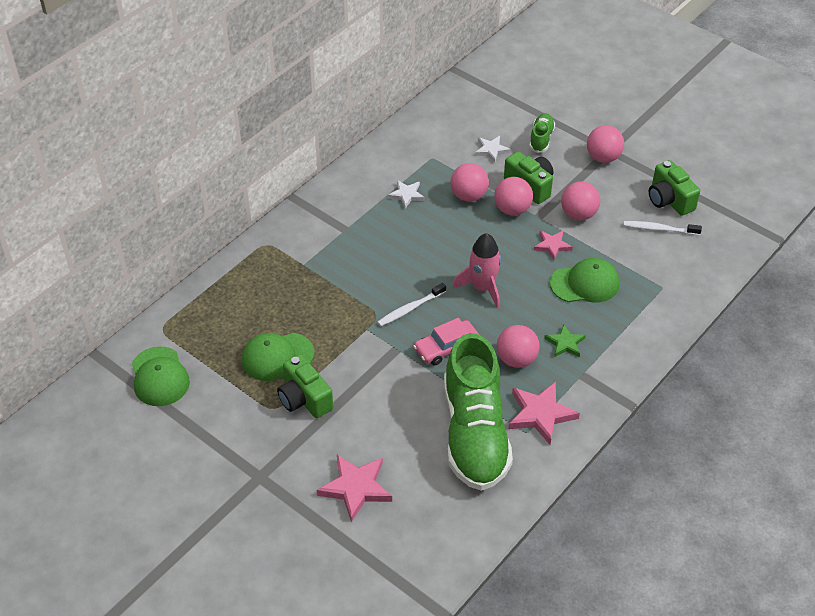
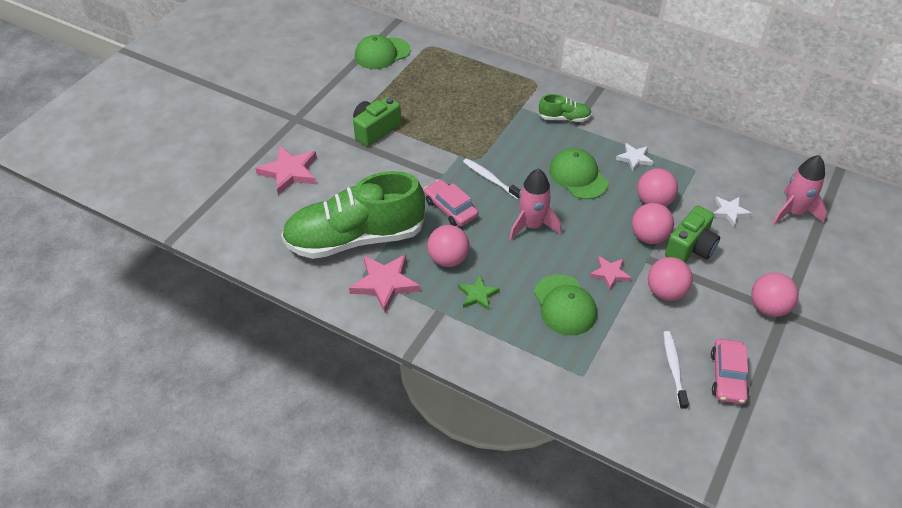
camera: 80 degrees right, 0 degrees up
green cap [242,333,314,381] -> green cap moved to [549,148,608,199]
green shoe [529,113,555,153] -> green shoe moved to [538,94,592,122]
green camera [649,160,700,216] -> pink car [711,339,749,404]
none -> pink rocket [772,155,827,225]

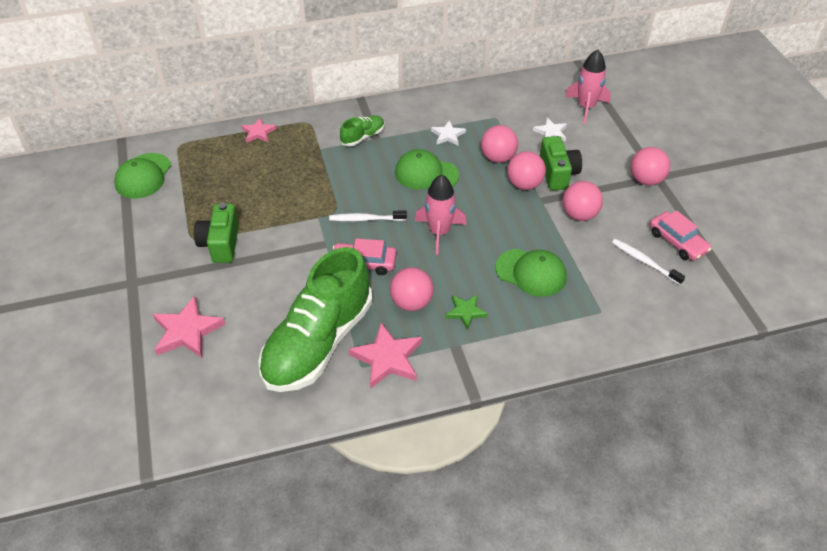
camera: 45 degrees left, 0 degrees up
pink star [589,256,631,291] -> pink star moved to [241,118,277,143]

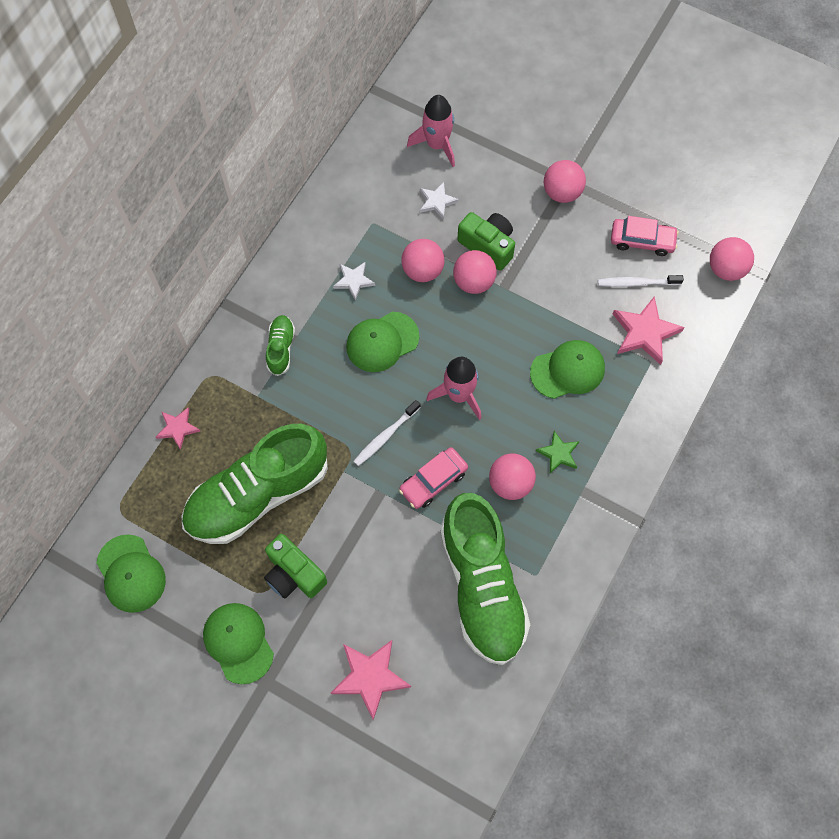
camera: 45 degrees left, 20 degrees up
pink star [348,322,422,389] -> pink star moved to [613,296,684,365]
pink ball [563,181,603,221] -> pink ball moved to [710,237,754,281]
none -> green shoe [181,424,328,544]
none -> green cap [203,603,274,684]

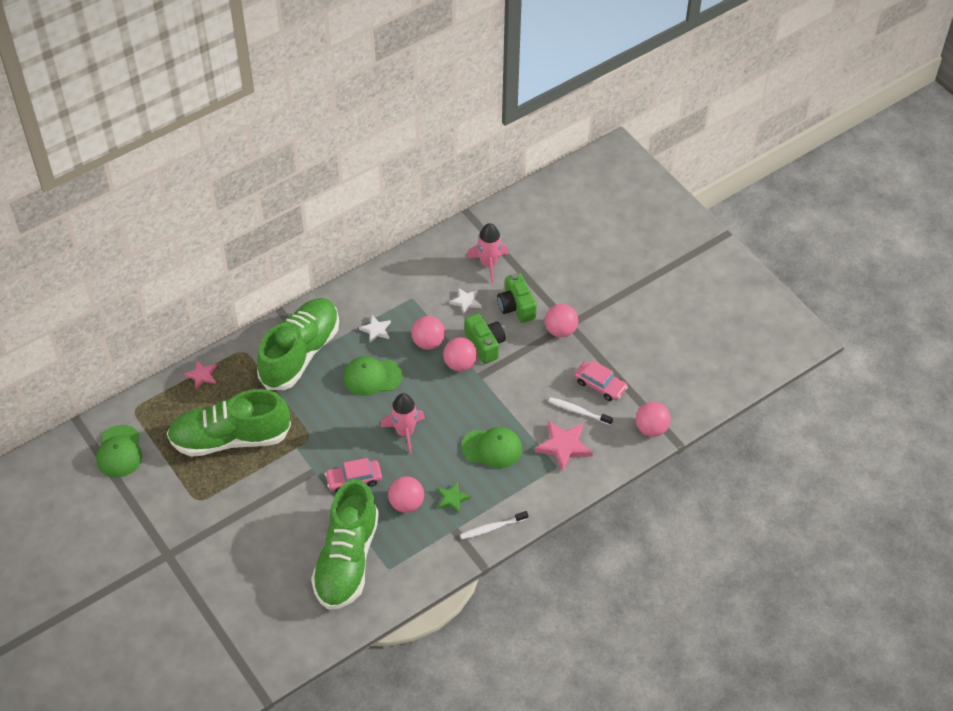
camera: 25 degrees right, 15 degrees down
green cap [203,603,274,684] -> none
green camera [264,534,327,599] -> green camera moved to [497,273,537,323]
green shoe [266,315,295,376] -> green shoe [257,298,339,390], size x2.37
pink star [331,640,411,720] -> none
white toothbrush [353,400,421,466] -> white toothbrush moved to [460,511,528,539]

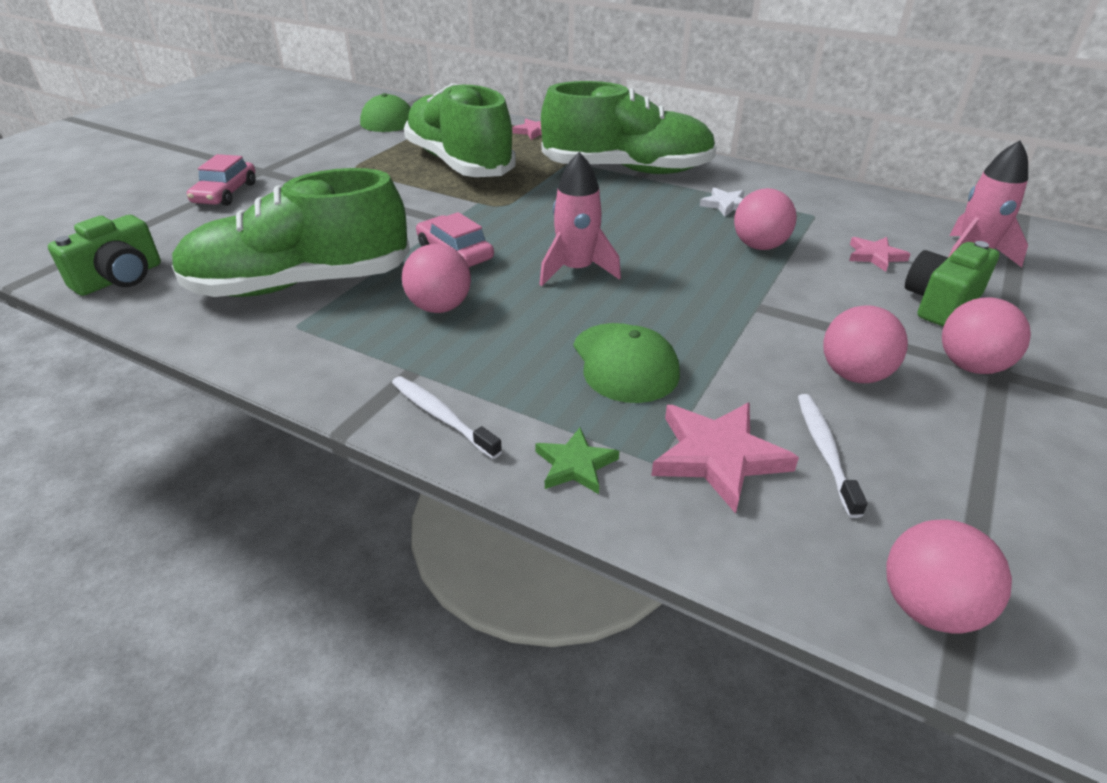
camera: 65 degrees right, 15 degrees down
green cap [343,356,402,396] -> none
green star [437,482,471,513] -> green star moved to [535,428,619,494]
pink ball [443,337,477,371] -> pink ball moved to [823,305,908,383]
white star [449,288,481,314] -> pink star [849,237,911,272]
green camera [465,313,505,364] -> green camera moved to [48,215,161,296]
pink car [574,360,628,401] -> pink car moved to [187,154,256,206]

